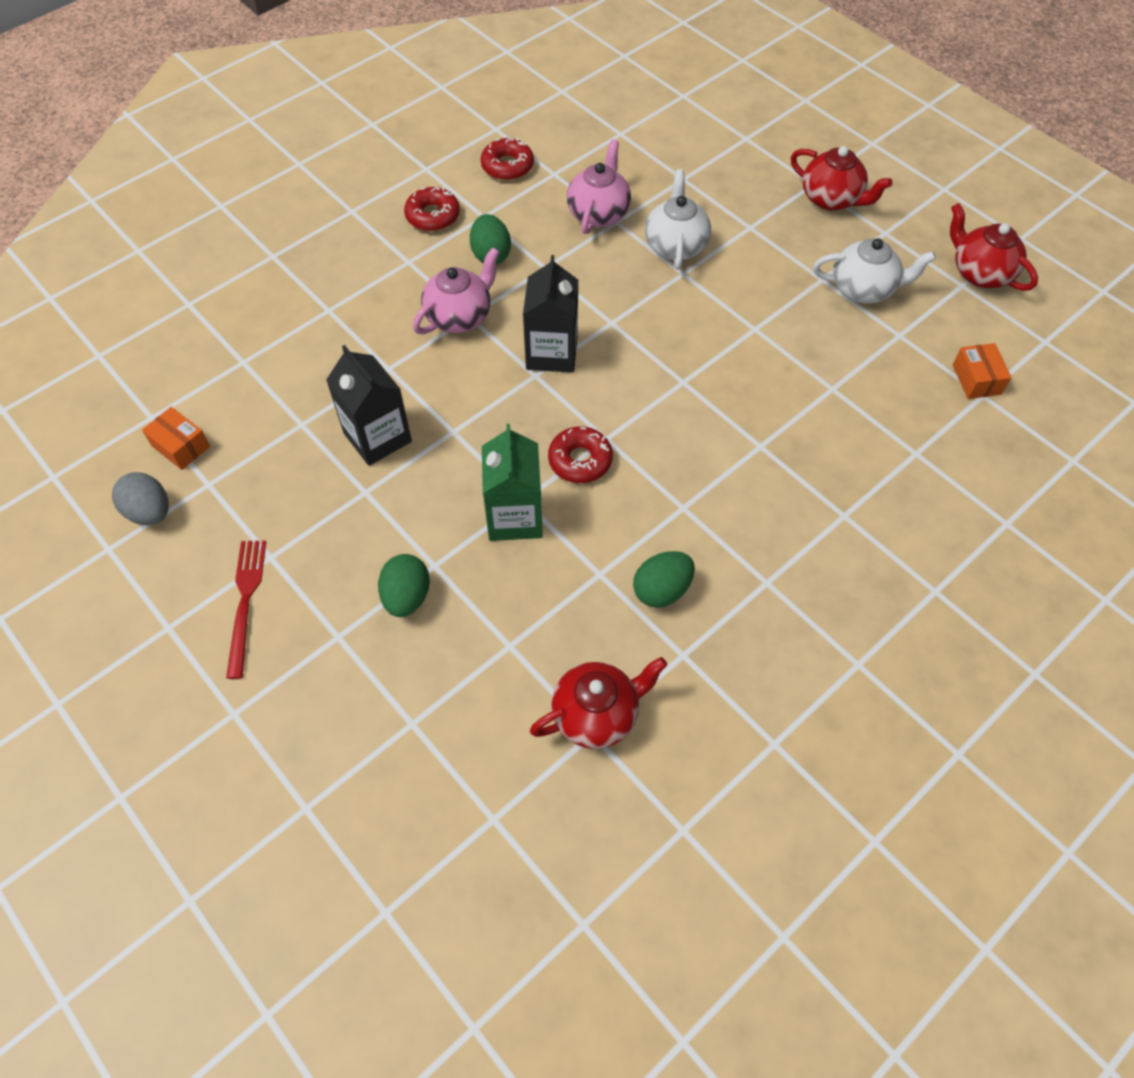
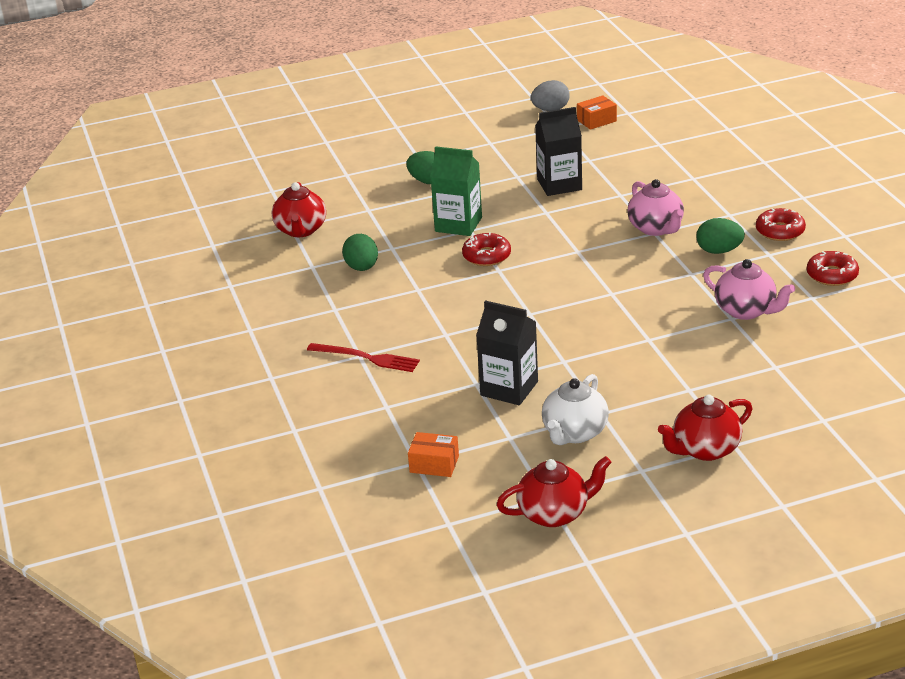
camera: 115 degrees right, 25 degrees down
red fork [226,540,266,679] -> red fork moved to [307,343,420,372]
black carton [523,255,578,373] -> black carton moved to [476,300,538,405]
white teapot [645,169,711,270] -> none

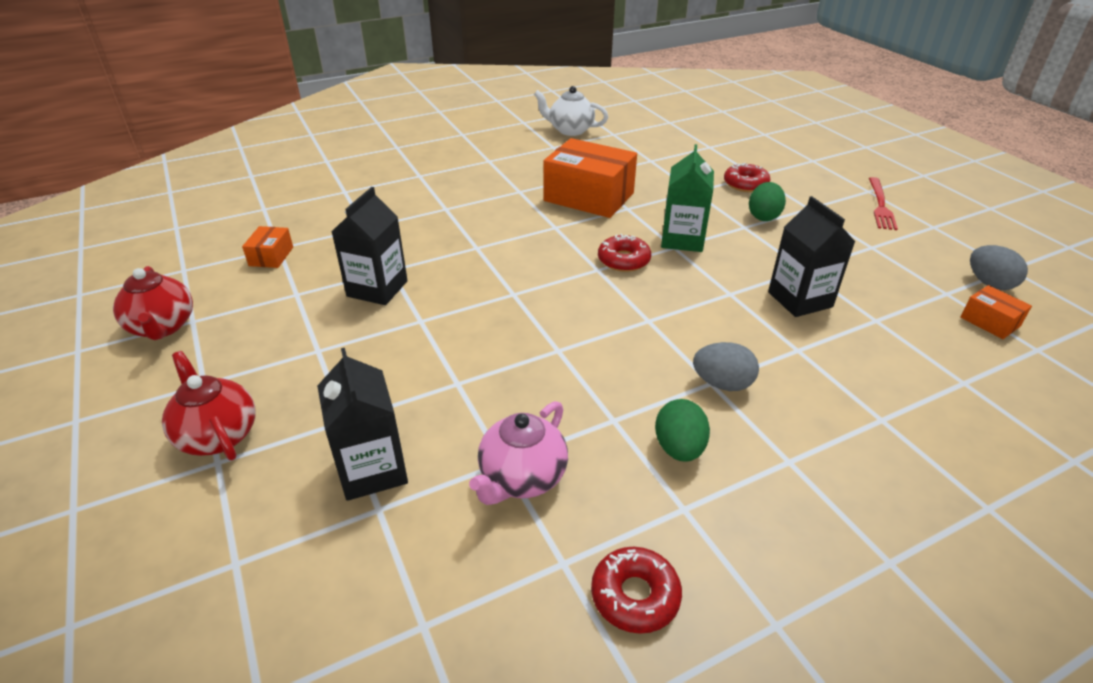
camera: 80 degrees right, 5 degrees up
red teapot [272,182,326,237] -> none
red fork [307,343,420,372] -> red fork moved to [869,177,898,230]
green egg [342,234,378,271] -> orange box [543,138,637,218]
white teapot [542,374,609,445] -> white teapot moved to [534,86,608,136]
pink teapot [627,179,684,236] -> grey egg [693,342,759,391]
red donut [756,208,806,241] -> red donut moved to [724,163,771,192]
none -> black carton [317,348,408,501]

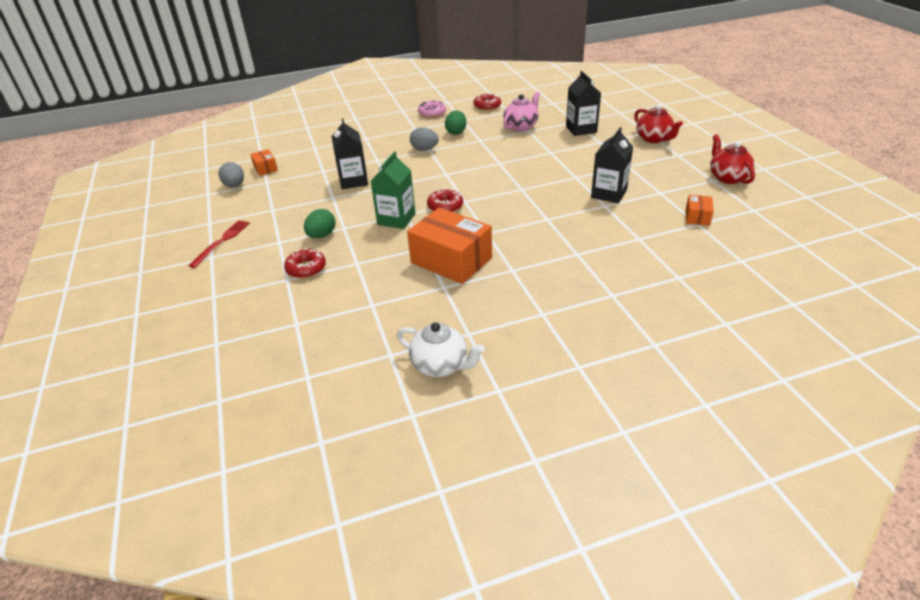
camera: 170 degrees left, 0 degrees up
none -> pink donut [418,100,446,118]

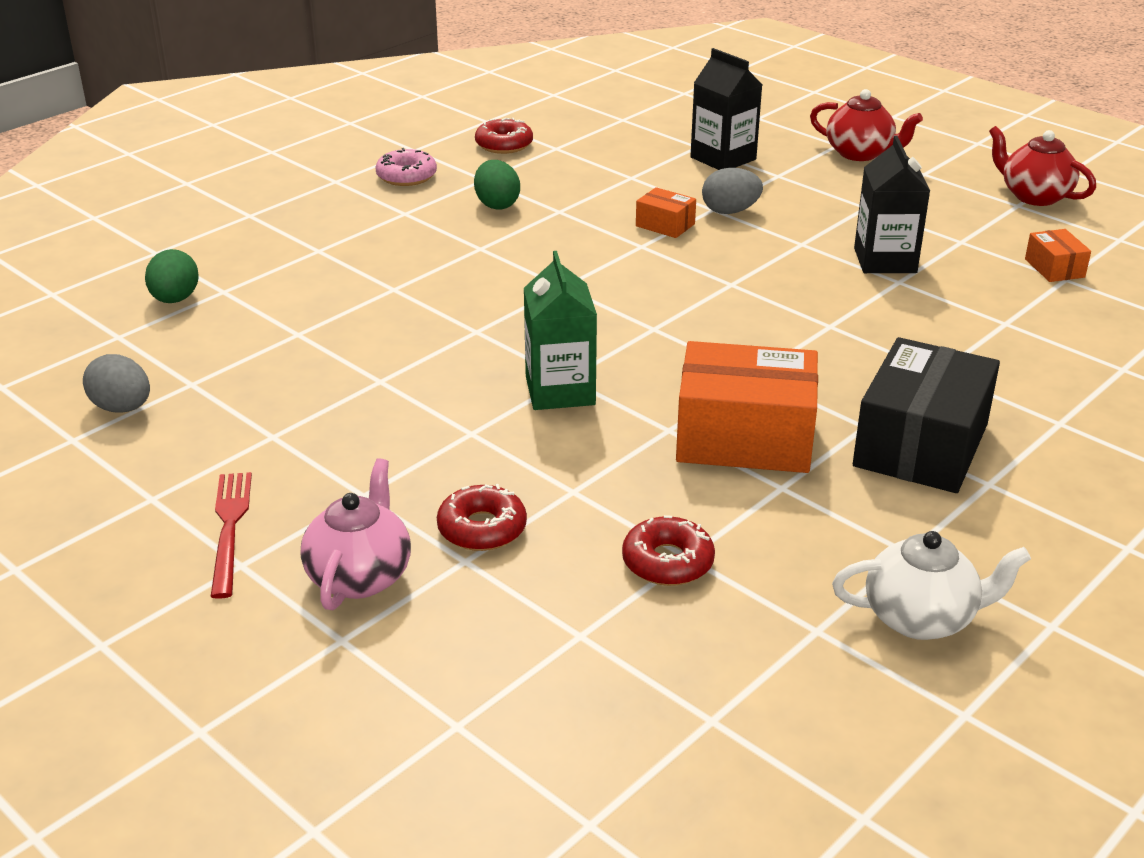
camera: 30 degrees left, 5 degrees down
orange box [250,149,278,176] -> orange box moved to [636,187,696,238]
green egg [304,209,336,238] -> green egg moved to [145,249,199,303]
black carton [331,118,368,189] -> none
grey egg [410,128,439,151] -> grey egg moved to [702,168,763,214]
red donut [427,189,463,212] -> red donut moved to [622,515,715,586]
pink teapot [503,91,540,132] -> pink teapot moved to [301,458,411,610]
none -> black box [853,337,1000,493]

